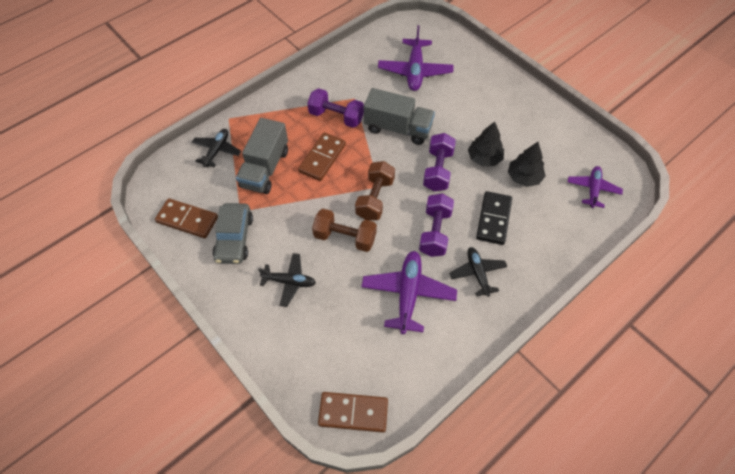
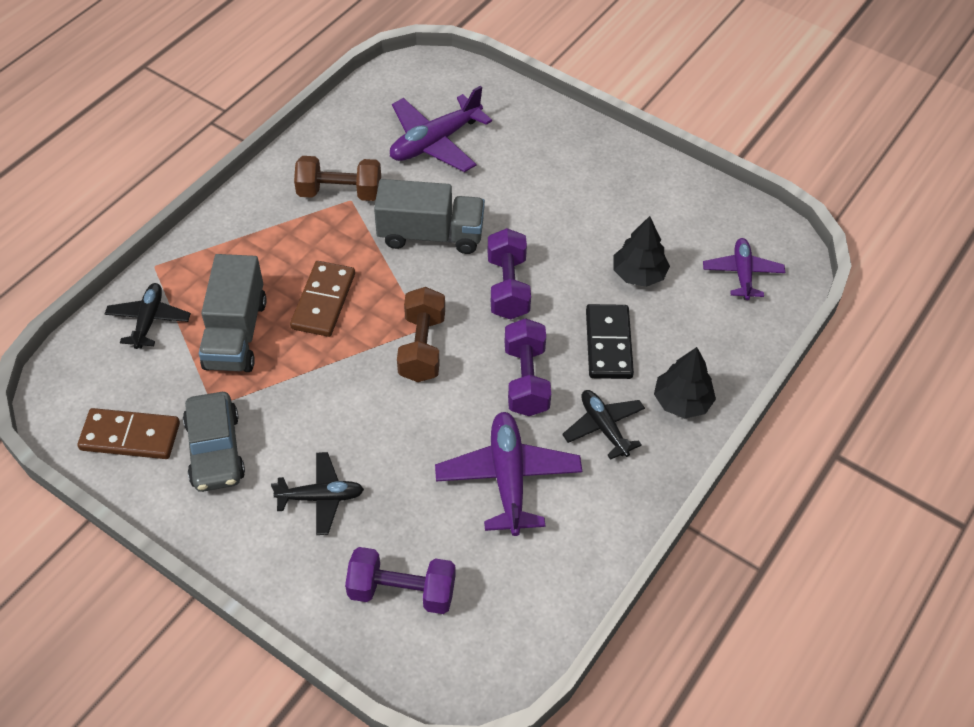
camera: 15 degrees left, 5 degrees down
purple dumbbell [307,88,364,128] -> purple dumbbell moved to [345,547,455,614]
brown dumbbell [312,209,377,252] -> brown dumbbell moved to [294,156,381,201]
brown domino [318,392,388,433] -> none
purple plane [378,25,453,91] -> purple plane turned 60 degrees clockwise [390,85,492,172]
black tree [468,122,504,166] -> black tree moved to [654,347,716,418]

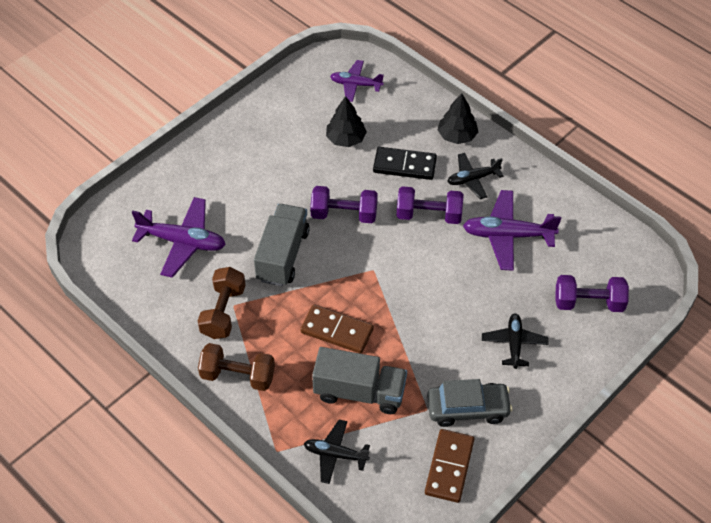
camera: 80 degrees left, 0 degrees up
purple dumbbell [345,547,455,614] -> purple dumbbell turned 75 degrees clockwise [555,275,629,312]
purple plane [390,85,492,172] -> purple plane turned 45 degrees counterclockwise [132,197,226,278]
brown dumbbell [397,287,445,382] -> brown dumbbell moved to [198,343,275,391]

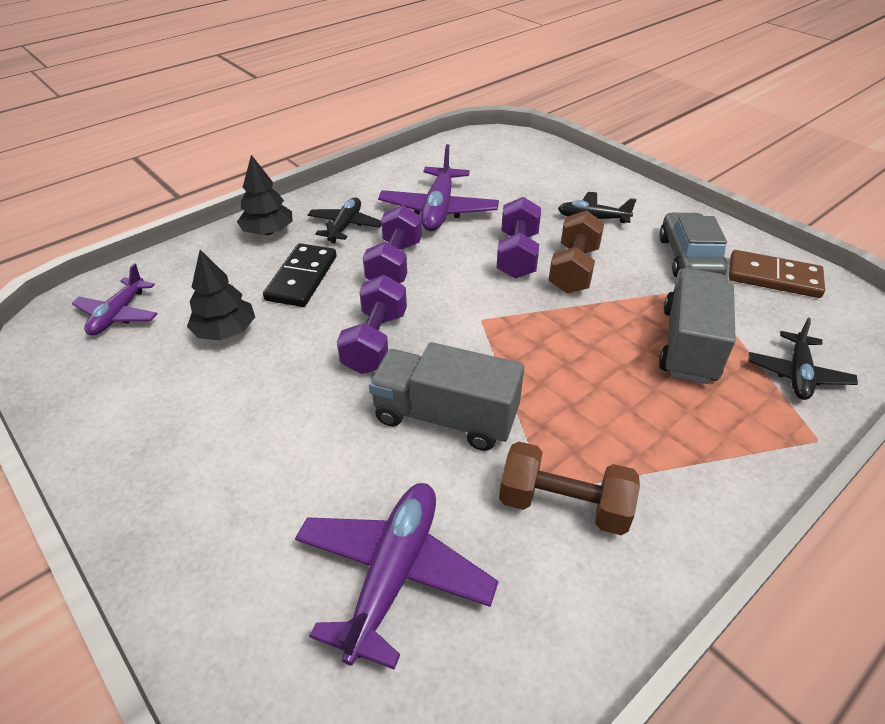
camera: 85 degrees left, 10 degrees down
brown dumbbell [198,343,275,391] -> brown dumbbell moved to [548,210,604,293]
brown domino [300,304,374,354] -> none
black plane [447,153,503,199] -> black plane turned 150 degrees counterclockwise [307,197,381,244]
purple dumbbell [555,275,629,312] -> purple dumbbell moved to [496,197,541,279]

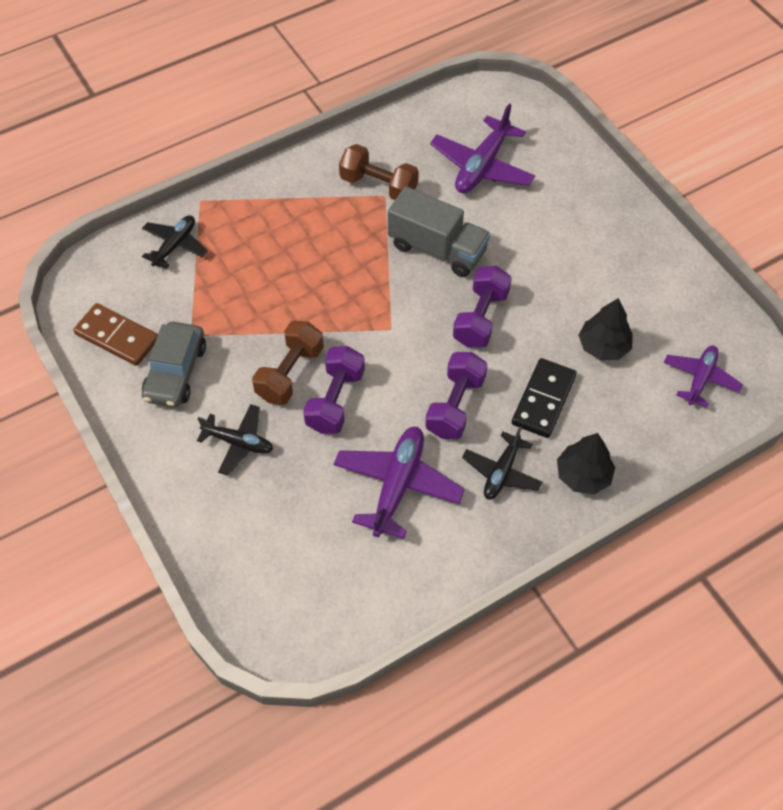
camera: 170 degrees left, 15 degrees up
grey truck [659,268,736,384] -> none

